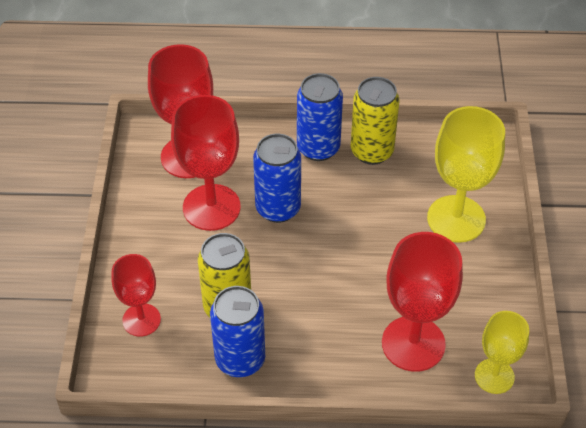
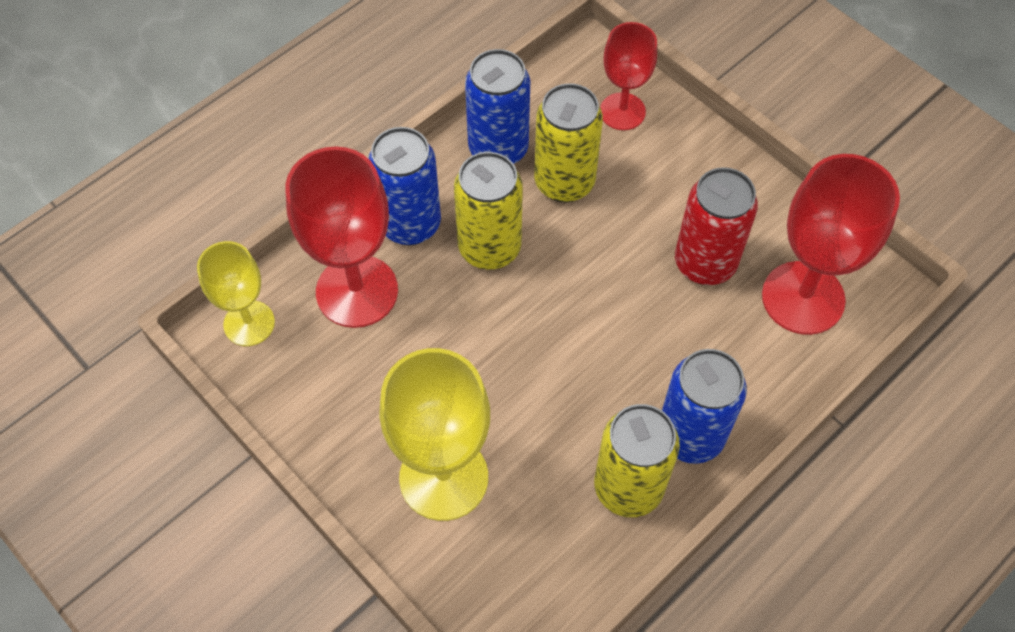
camera: 135 degrees right, 10 degrees up
red goblet [171,95,241,231] -> red can [675,167,758,285]
blue can [253,134,301,223] -> blue can moved to [368,127,441,245]
none -> yellow can [454,152,523,270]

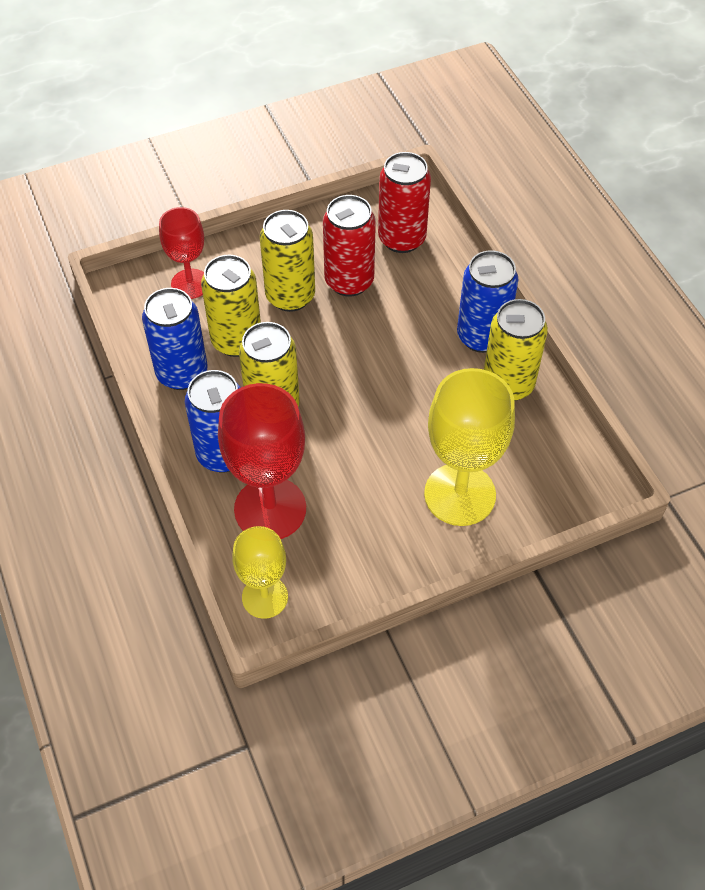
camera: 70 degrees left, 5 degrees down
red goblet [762,154,900,335] -> red can [378,152,431,253]
none -> yellow can [260,210,315,312]

